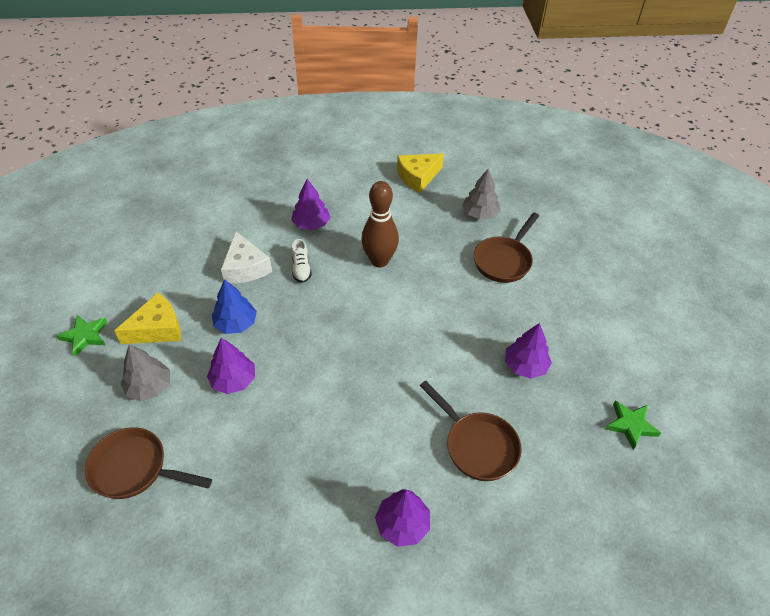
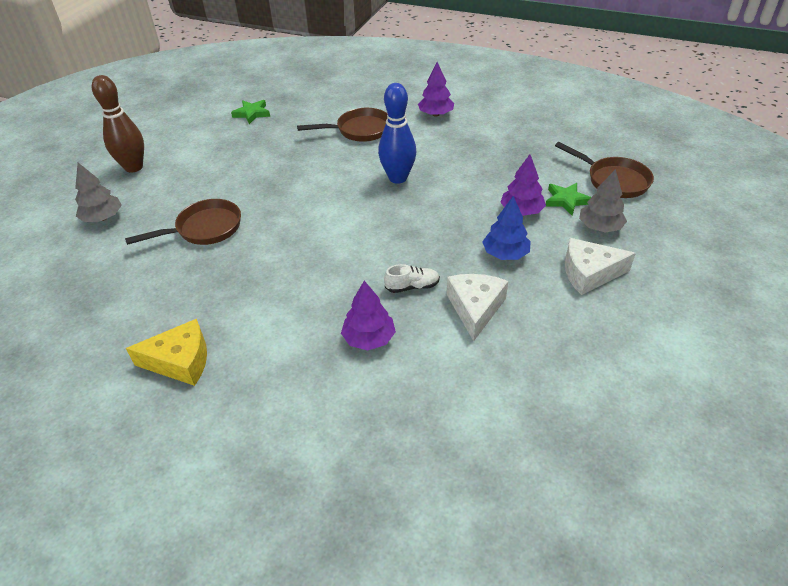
camera: 150 degrees left, 5 degrees down
green star [57,315,107,357] -> green star moved to [545,183,591,216]
yellow cheese [114,293,181,344] -> white cheese [565,238,636,295]
white shoe [291,239,312,283] -> white shoe turned 60 degrees clockwise [384,264,440,293]
brown bowling pin [361,181,399,267] -> brown bowling pin moved to [92,75,144,173]
brown pan [420,381,522,481] -> brown pan turned 90 degrees clockwise [297,108,388,142]
grey tree [462,169,500,219] -> grey tree moved to [75,163,122,222]
purple tree [505,323,552,379] -> none
none -> blue bowling pin [378,83,416,184]

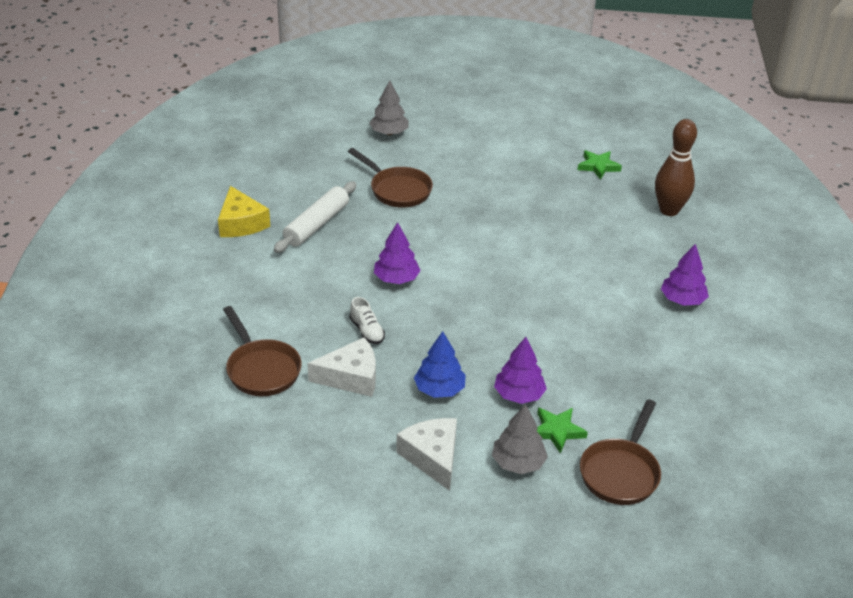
camera: 70 degrees right, 5 degrees down
brown bowling pin [92,75,144,173] -> brown bowling pin moved to [655,119,697,216]
brown pan [297,108,388,142] -> brown pan moved to [223,306,302,396]
purple tree [341,281,396,350] -> purple tree moved to [374,222,421,284]
blue bowling pin [378,83,416,184] -> none
none -> white rolling pin [274,181,356,253]

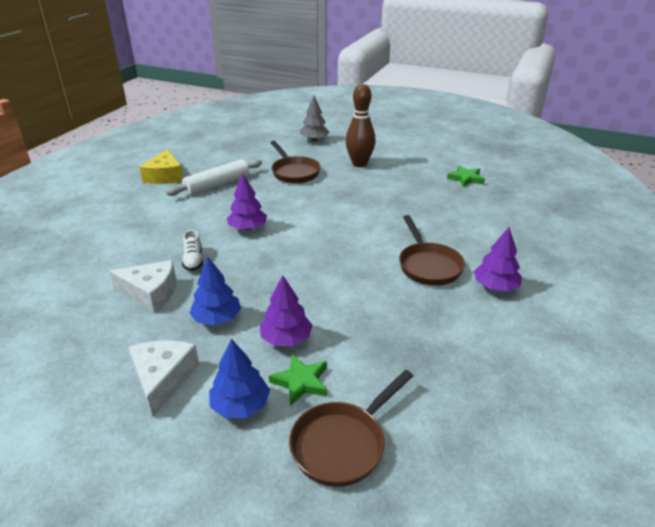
camera: 20 degrees right, 5 degrees down
brown pan [223,306,302,396] -> brown pan moved to [399,215,465,286]
grey tree [492,404,548,474] -> blue tree [209,339,270,418]
brown bowling pin [655,119,697,216] -> brown bowling pin moved to [346,84,376,167]

